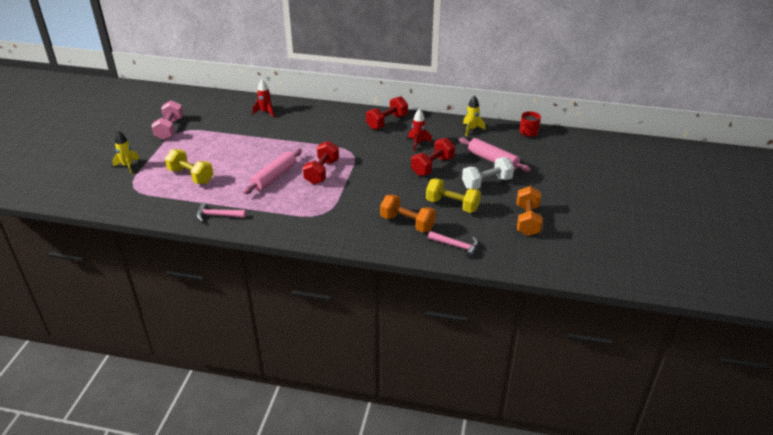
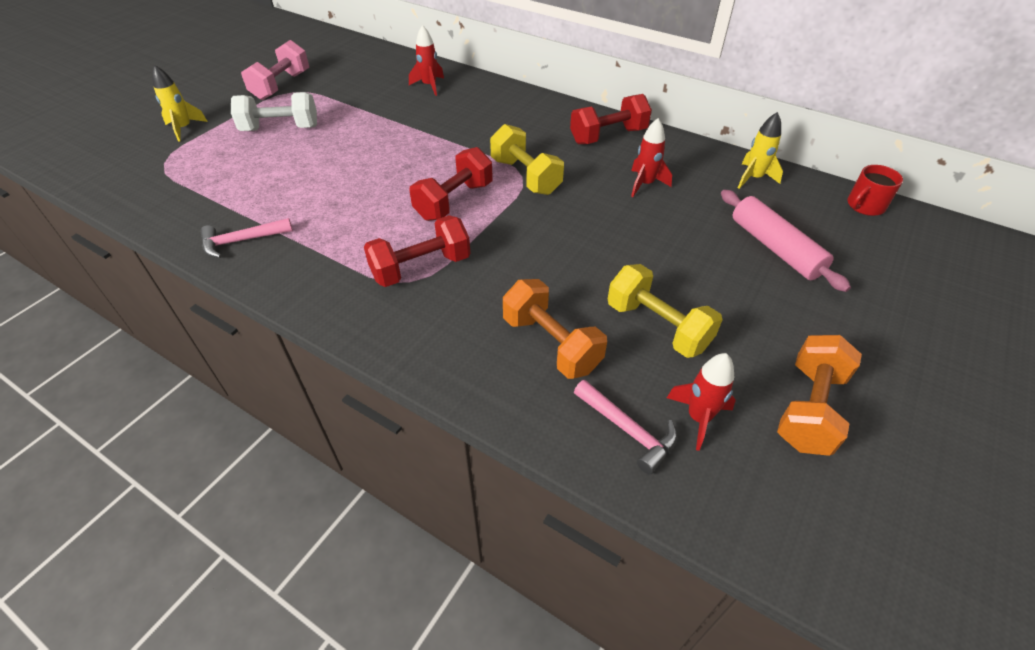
camera: 20 degrees right, 10 degrees up
yellow dumbbell [165,149,214,184] -> yellow dumbbell moved to [490,124,564,195]
pink hammer [196,202,246,222] -> pink hammer turned 45 degrees counterclockwise [200,218,293,258]
pink rolling pin [243,149,302,194] -> none
red dumbbell [411,138,455,176] -> red dumbbell moved to [364,215,470,287]
white dumbbell [462,157,514,189] -> white dumbbell moved to [231,92,317,131]
none -> red rocket [667,353,736,451]

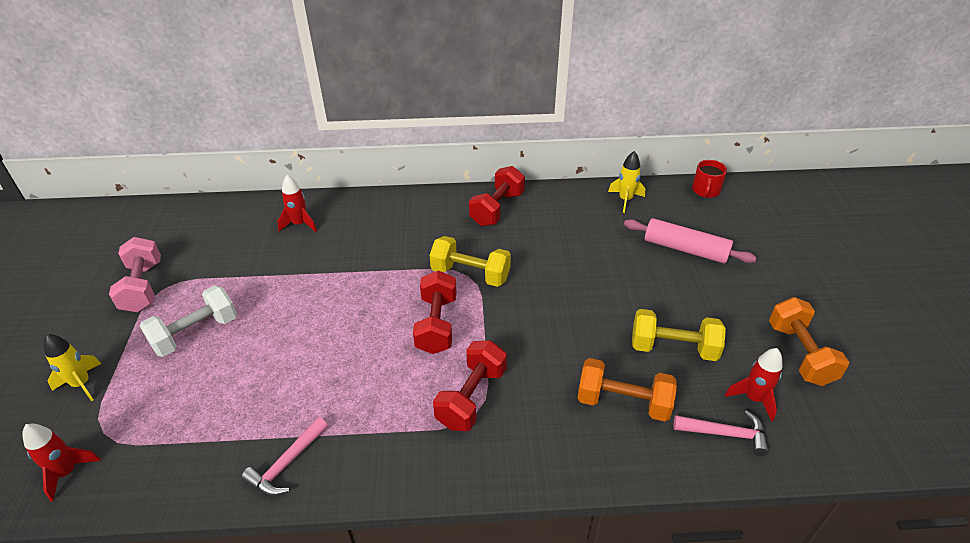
camera: 35 degrees left, 5 degrees down
red rocket [631,118,672,197] -> red rocket moved to [22,424,101,502]

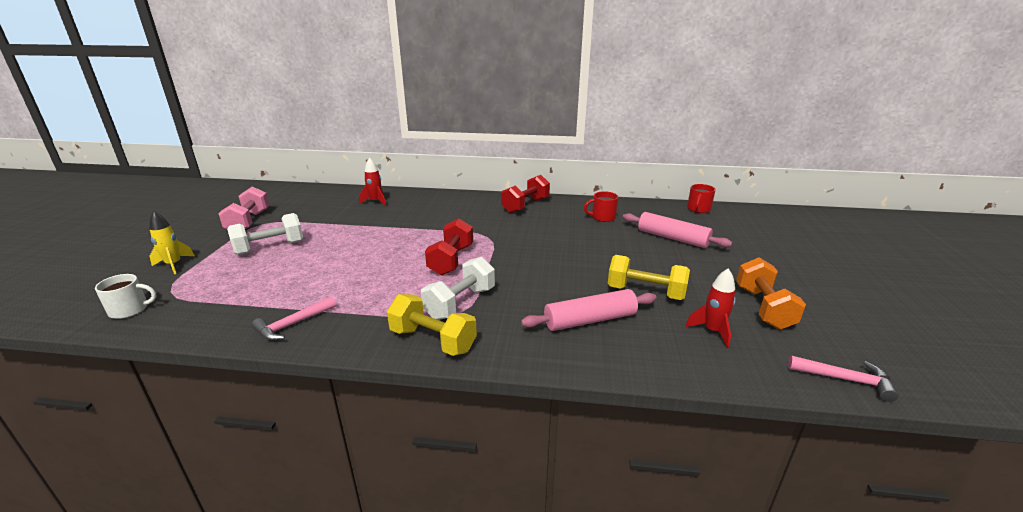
camera: 10 degrees right, 15 degrees down
red rocket [22,424,101,502] -> white mug [95,274,157,319]
yellow dumbbell [430,236,511,287] -> yellow dumbbell moved to [387,294,477,356]
red dumbbell [433,340,507,431] -> white dumbbell [421,257,495,320]
orange dumbbell [577,358,677,421] -> pink rolling pin [521,289,657,331]
yellow rocket [608,151,645,213] -> none
pink hammer [674,410,769,456] -> pink hammer moved to [788,356,899,402]
none -> red mug [584,191,618,222]

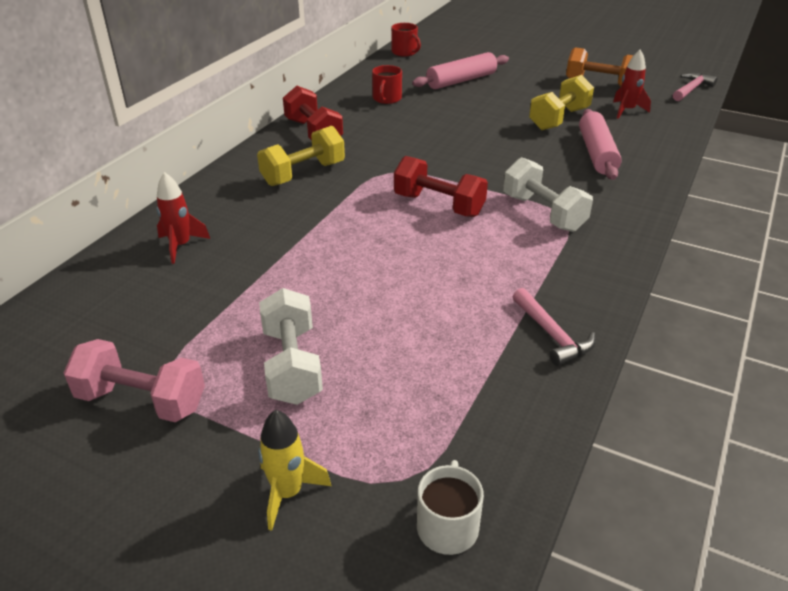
camera: 70 degrees left, 10 degrees up
yellow dumbbell [387,294,477,356] -> yellow dumbbell moved to [257,126,345,186]

